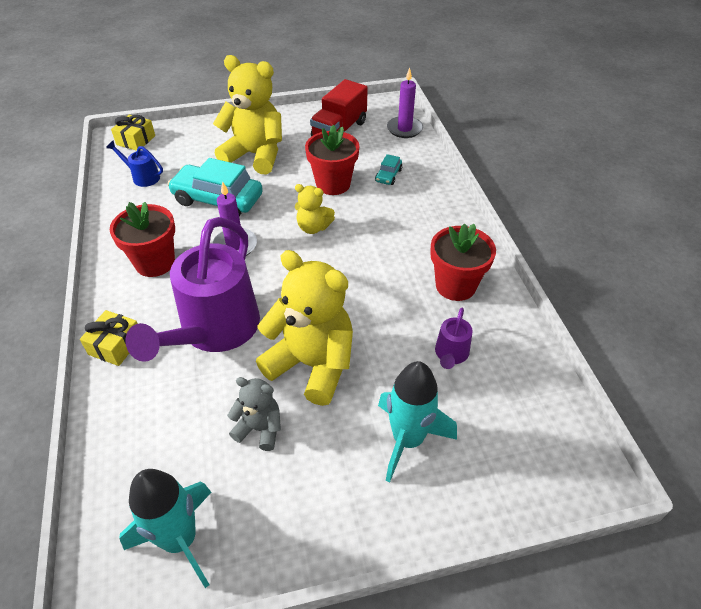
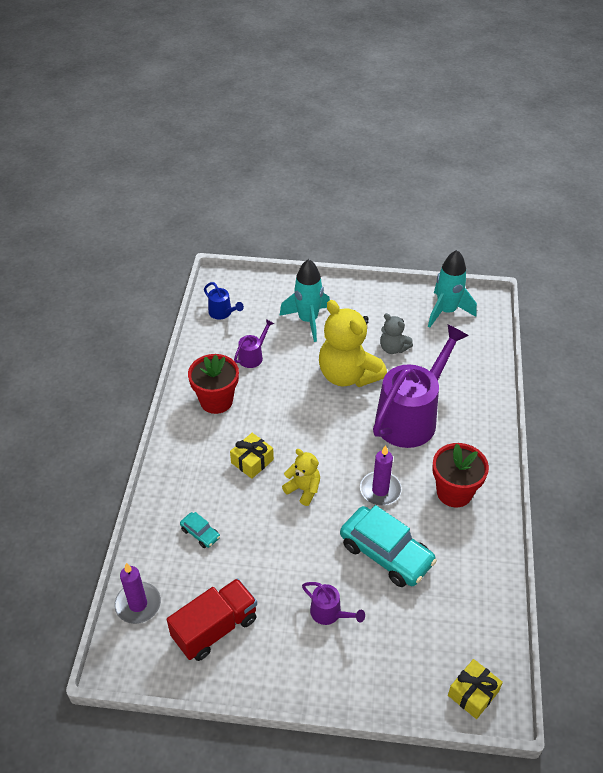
camera: 160 degrees left, 0 degrees up
yellow gift [80,310,138,366] -> yellow gift moved to [230,433,274,479]
blue watering can [106,141,163,187] -> blue watering can moved to [204,282,244,319]
yellow teddy bear [213,55,282,174] -> purple watering can [302,582,365,625]
red flower pot [305,125,360,195] -> none
turquoise car [375,154,402,185] -> turquoise car turned 90 degrees clockwise [180,512,220,548]

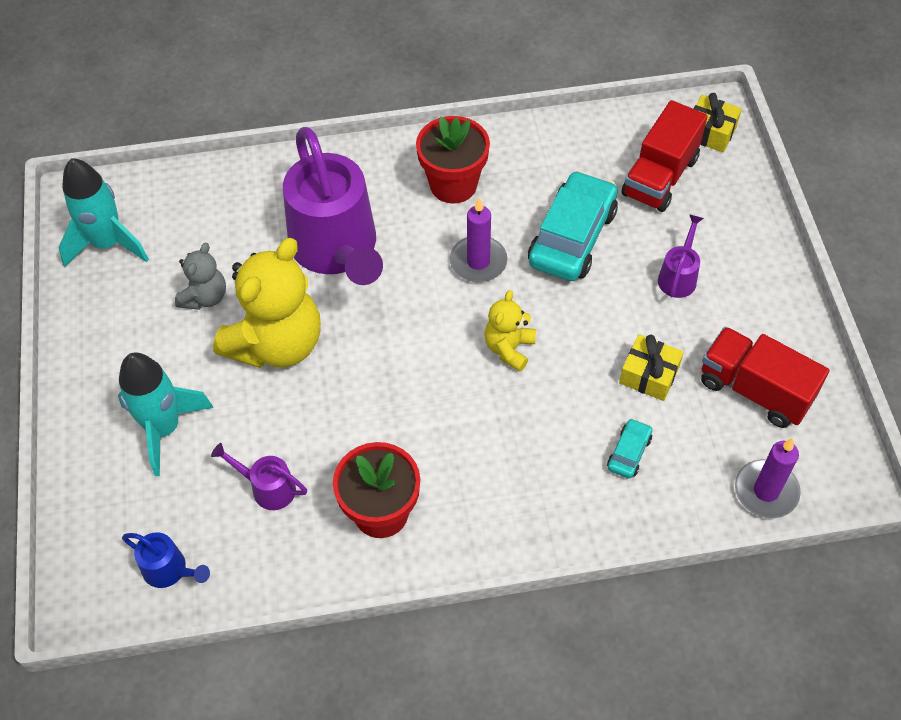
camera: 105 degrees left, 10 degrees up
blue watering can [204,282,244,319] -> blue watering can turned 90 degrees clockwise [122,532,210,588]
yellow gift [230,433,274,479] -> yellow gift moved to [619,334,684,401]
purple watering can [373,324,469,448] -> purple watering can turned 135 degrees counterclockwise [283,127,383,285]
none -> red truck [621,100,708,212]

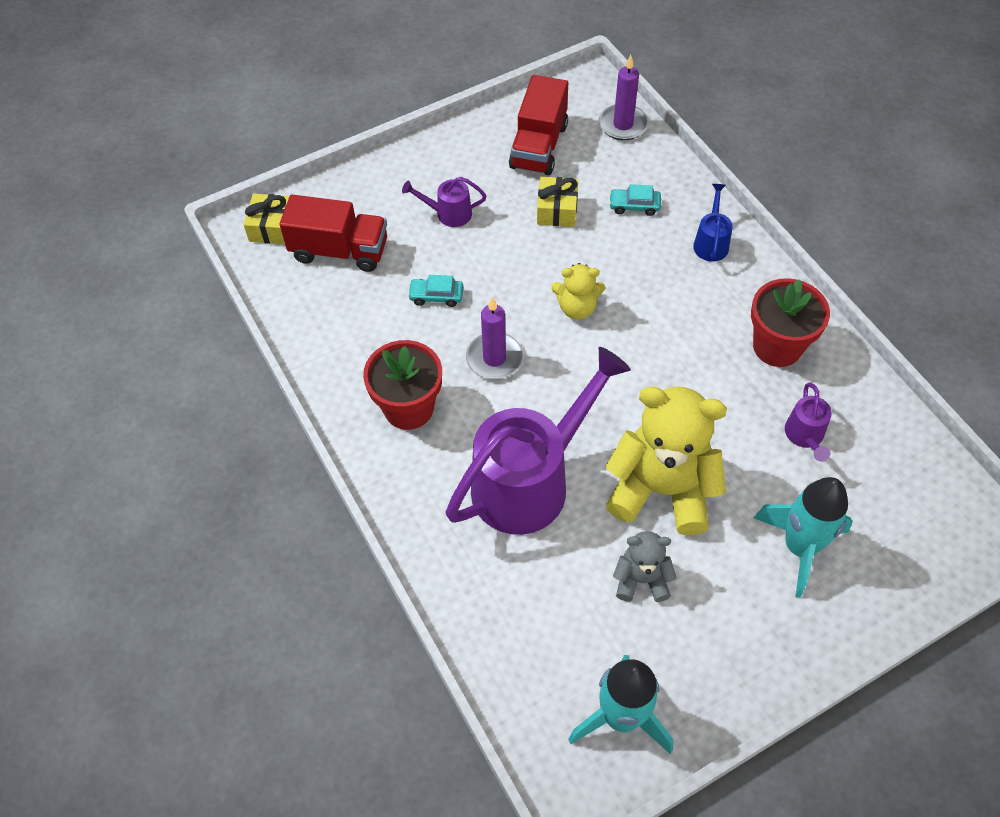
camera: 110 degrees left, 0 degrees up
blue watering can [122,532,210,588] -> blue watering can moved to [693,184,733,261]
turquoise car [528,170,618,281] -> turquoise car [408,275,463,307], size x0.45

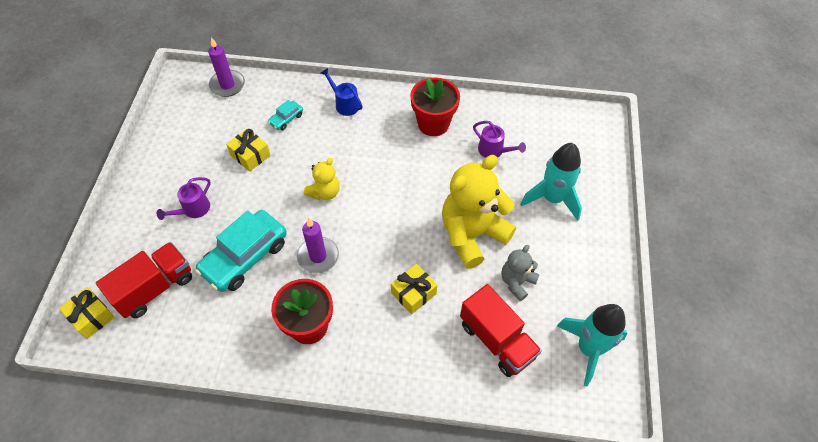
camera: 55 degrees left, 0 degrees up
turquoise car [408,275,463,307] -> turquoise car [195,210,287,292], size x2.20
purple watering can [446,347,631,535] -> yellow gift [391,264,437,314]
red truck [509,75,568,175] -> red truck moved to [460,284,542,377]

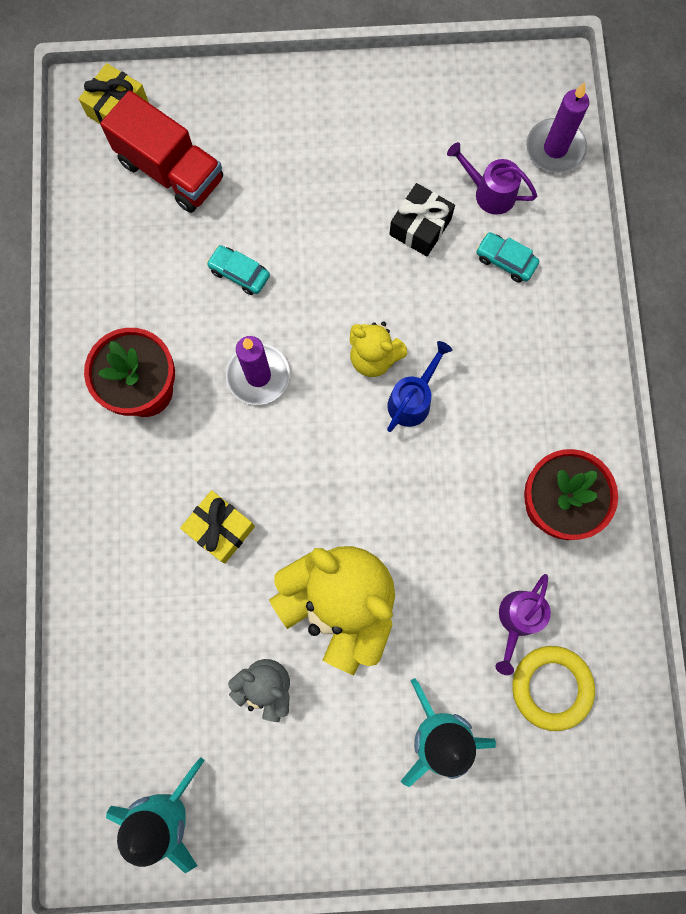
camera: 80 degrees right, 20 degrees up
purple watering can [157,177,211,220] -> purple watering can moved to [447,142,537,215]
turquoise car [195,210,287,292] -> turquoise car [207,245,270,295], size x0.45
yellow gift [226,128,270,172] -> black gift [389,183,455,256]
blue watering can [321,68,363,116] -> blue watering can moved to [387,341,452,432]
red truck [460,284,542,377] -> none
none -> yellow ring [512,646,595,731]

